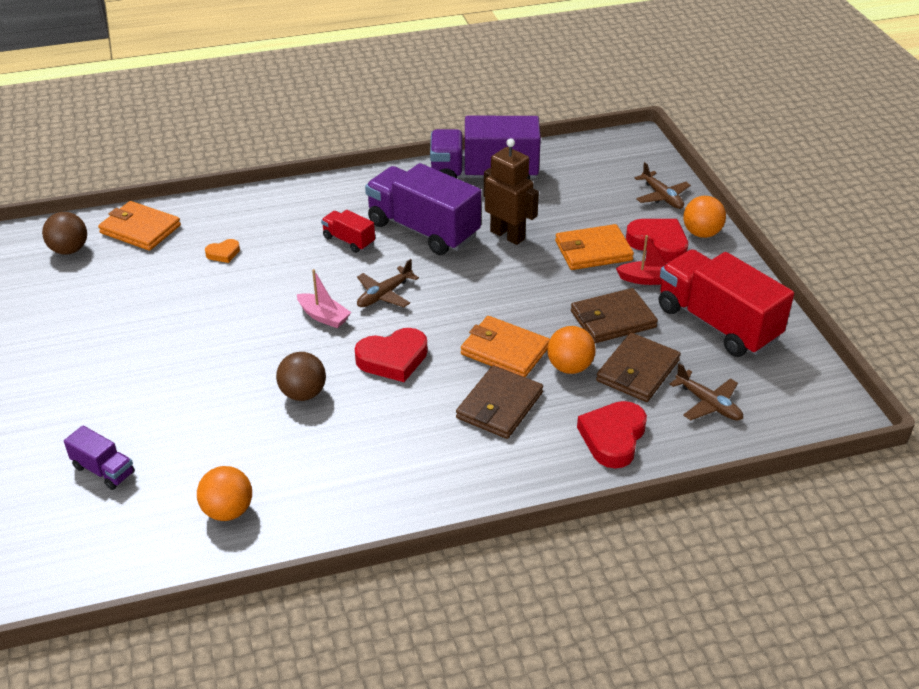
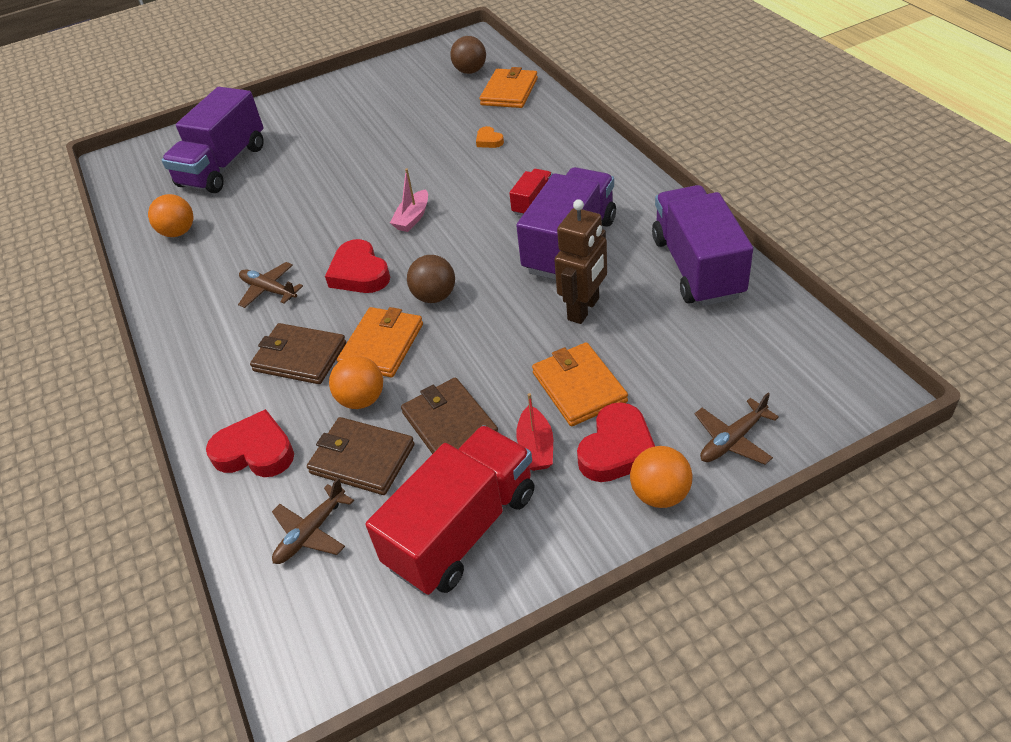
camera: 85 degrees right, 5 degrees up
purple truck [64,425,135,490] -> purple truck [162,87,264,193], size x2.14
brown ball [276,352,326,401] -> brown ball moved to [407,255,455,303]
brown plane [357,259,419,307] -> brown plane moved to [238,262,303,308]

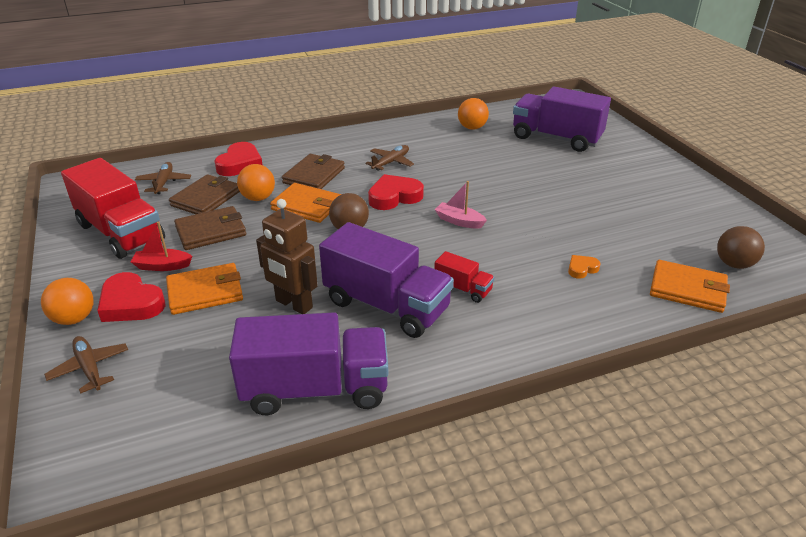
camera: 90 degrees right, 10 degrees down
brown plane [272,478,354,564] -> brown plane turned 45 degrees clockwise [135,162,191,194]

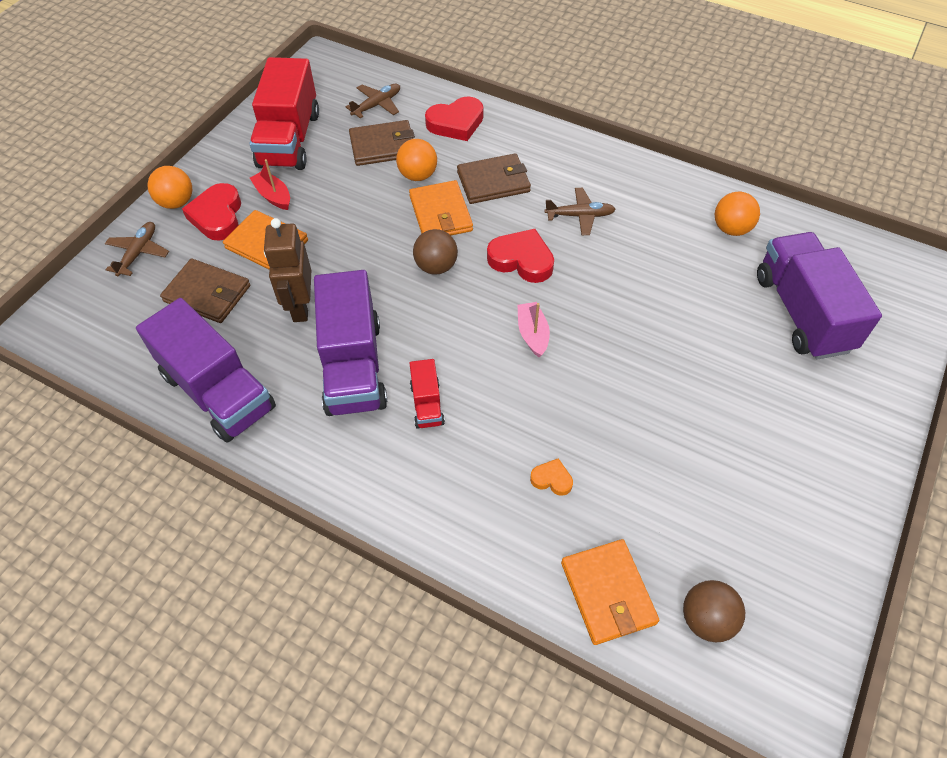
camera: 50 degrees right, 20 degrees up
brown wallet [174,206,246,250] -> brown wallet moved to [160,258,250,323]

